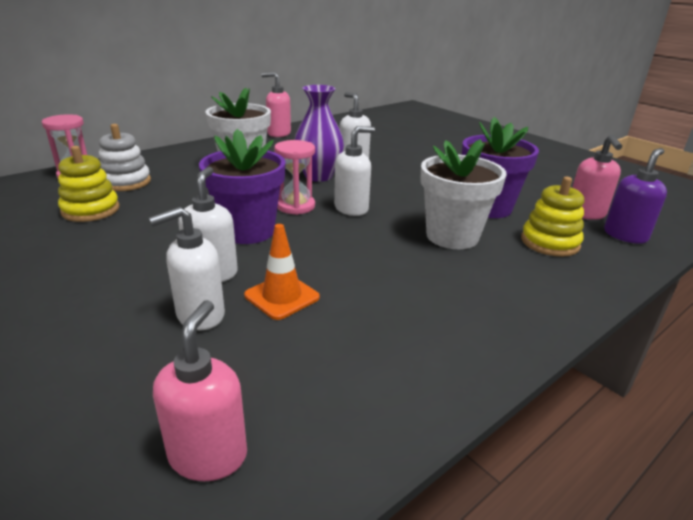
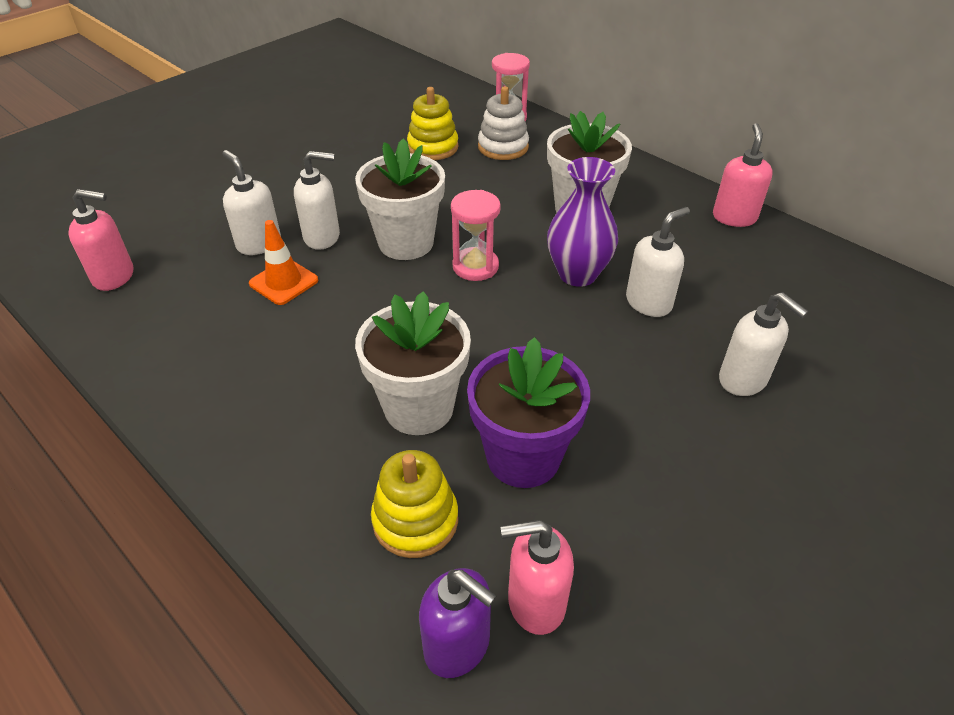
camera: 85 degrees right, 15 degrees up
purple flower pot [199,129,286,244] -> white flower pot [355,138,445,260]
white soap dispenser [334,126,375,216] -> white soap dispenser moved to [719,292,808,396]

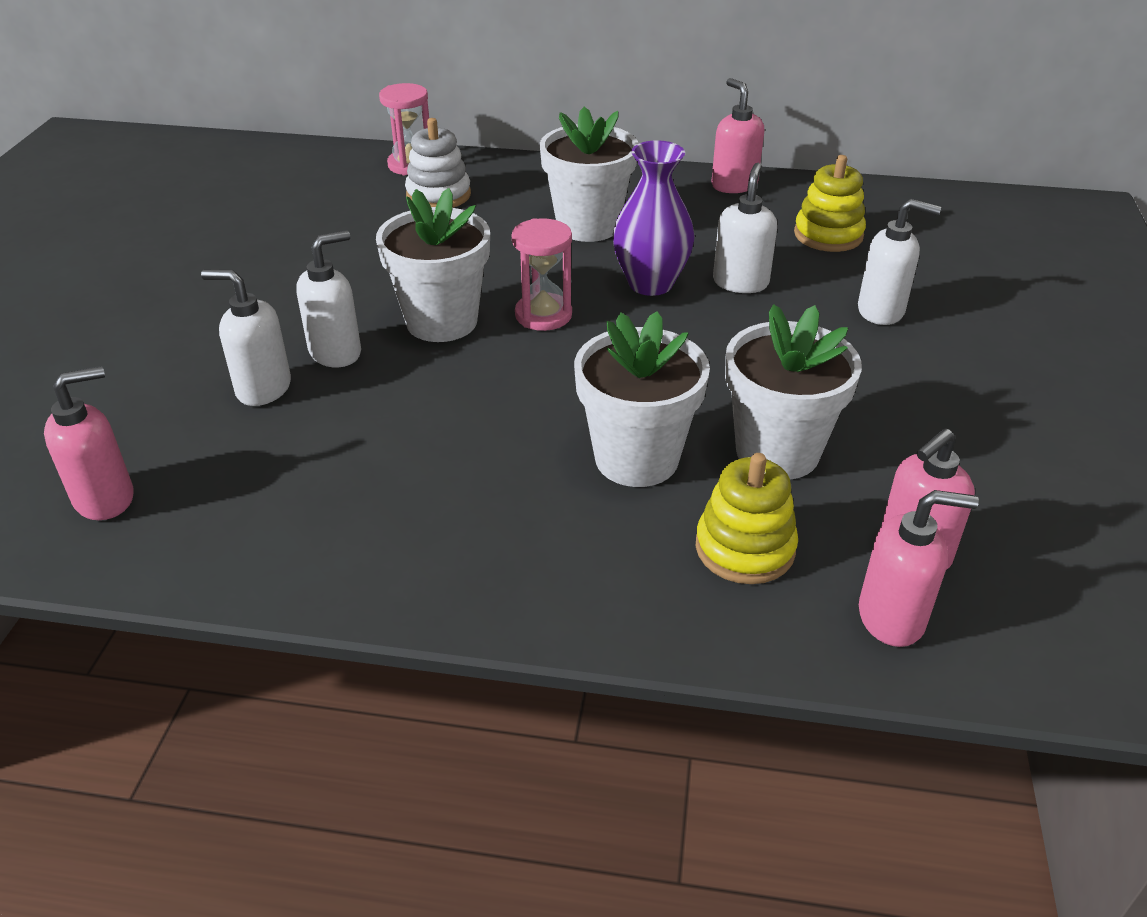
camera: 35 degrees left, 5 degrees down
orange traffic cone [249,220,318,305] -> none
yellow stacking toy [407,87,458,160] -> yellow stacking toy moved to [794,155,866,252]
purple soap dispenser [419,568,496,678] -> pink soap dispenser [859,490,979,647]
purple flower pot [467,337,590,488] -> white flower pot [725,304,862,480]

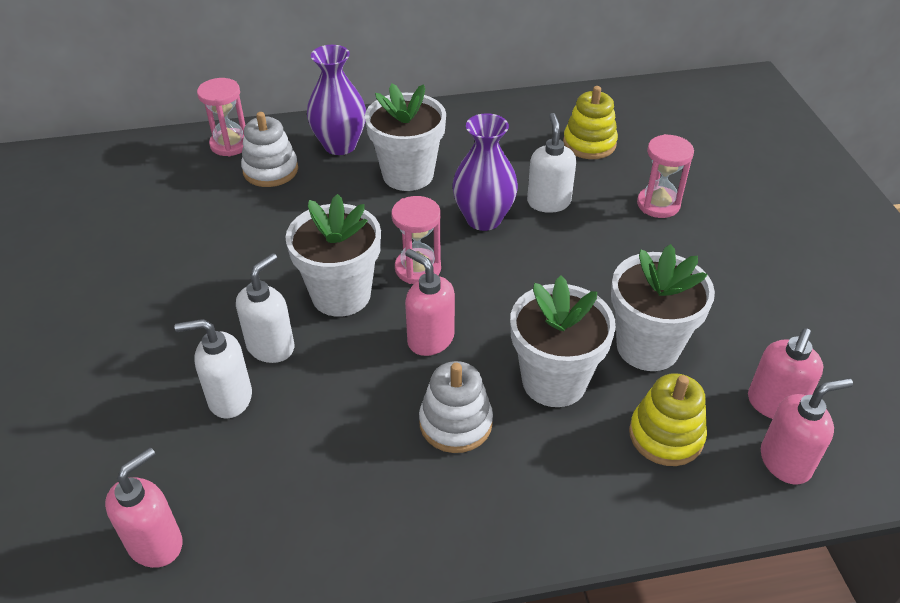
camera: 20 degrees left, 5 degrees up
pink soap dispenser [711,78,765,193] -> pink soap dispenser moved to [405,249,455,356]
white soap dispenser [858,199,941,325] -> pink hourglass [637,134,694,218]
none -> purple vase [307,45,366,155]
none -> white stacking toy [419,361,493,453]

